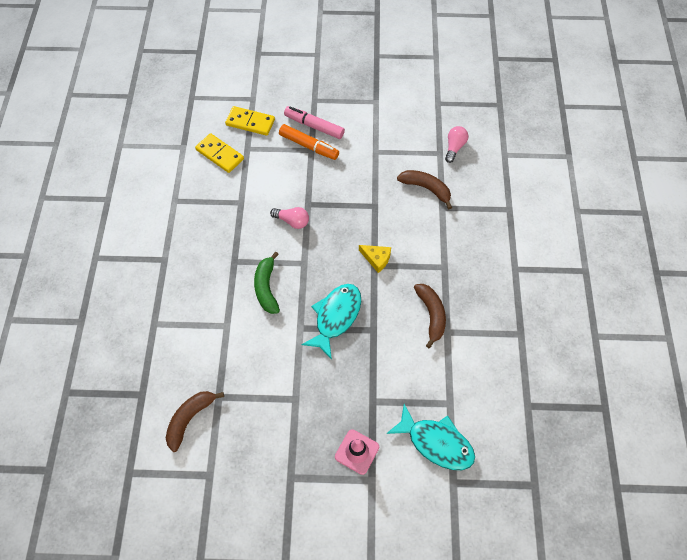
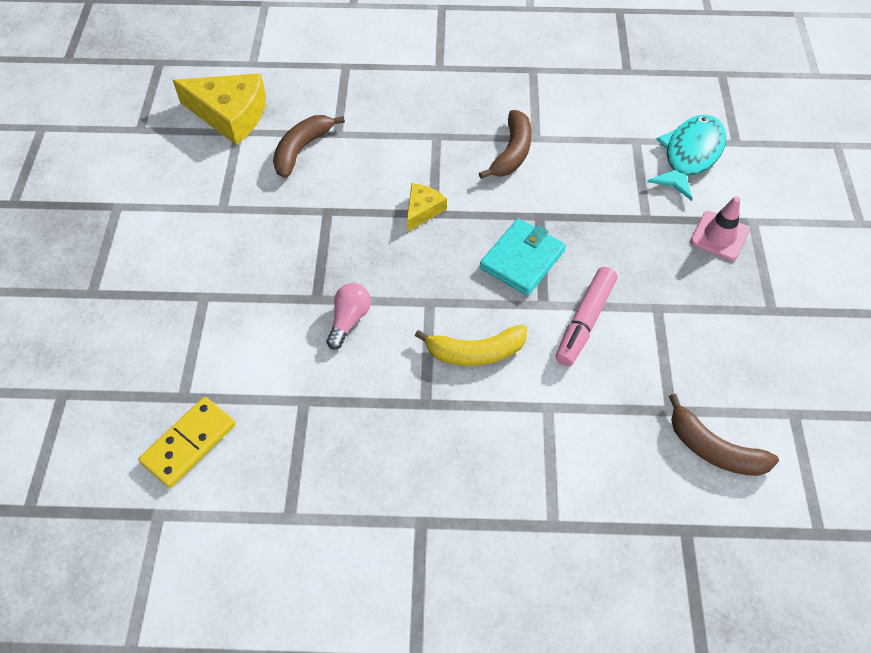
camera: 90 degrees left, 5 degrees down
yellow domino [225,106,275,136] -> none
green banana [254,252,280,314] -> yellow banana [415,325,527,366]
orange marker [279,124,339,160] -> none
pink marker [284,106,345,139] -> pink marker moved to [556,267,617,366]
turquoise fish [301,284,361,359] -> turquoise wallet [480,218,566,296]
brown banana [414,284,446,348] -> brown banana turned 120 degrees clockwise [479,110,532,179]
pink light bulb [445,126,468,163] -> yellow cheese [173,73,266,145]

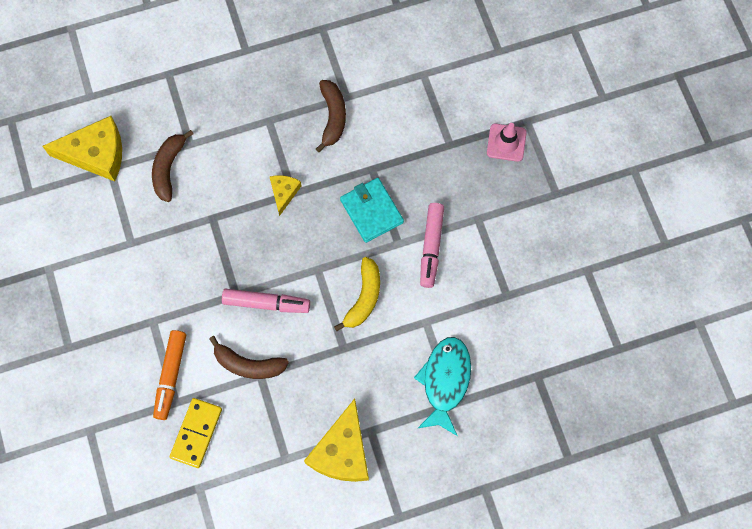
camera: 20 degrees left, 15 degrees up
pink light bulb [327,283,371,349] -> pink marker [222,289,310,313]
yellow banana [415,325,527,366] -> yellow banana turned 45 degrees counterclockwise [334,257,380,331]
turquoise wallet [480,218,566,296] -> turquoise wallet turned 45 degrees counterclockwise [340,178,404,243]
turquoise fish [647,115,726,201] -> turquoise fish moved to [414,337,471,436]
brown banana [669,393,779,476] -> brown banana moved to [209,336,289,379]
none -> orange marker [153,330,186,420]
none -> yellow cheese [304,398,369,482]

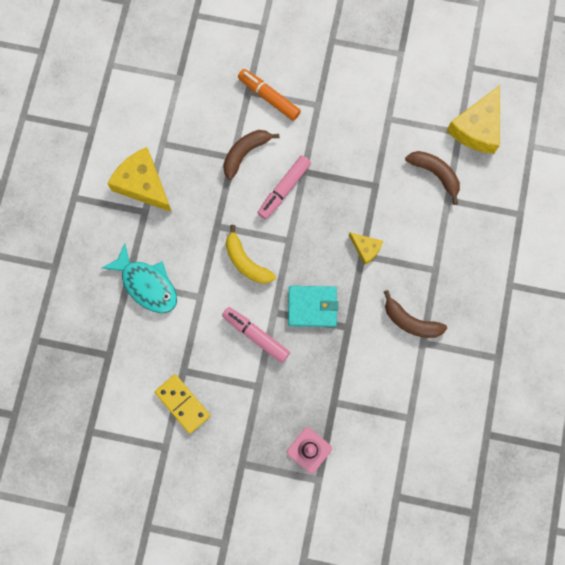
camera: 120 degrees right, 5 degrees up
yellow domino [170,398,222,468] -> yellow domino moved to [155,374,210,433]

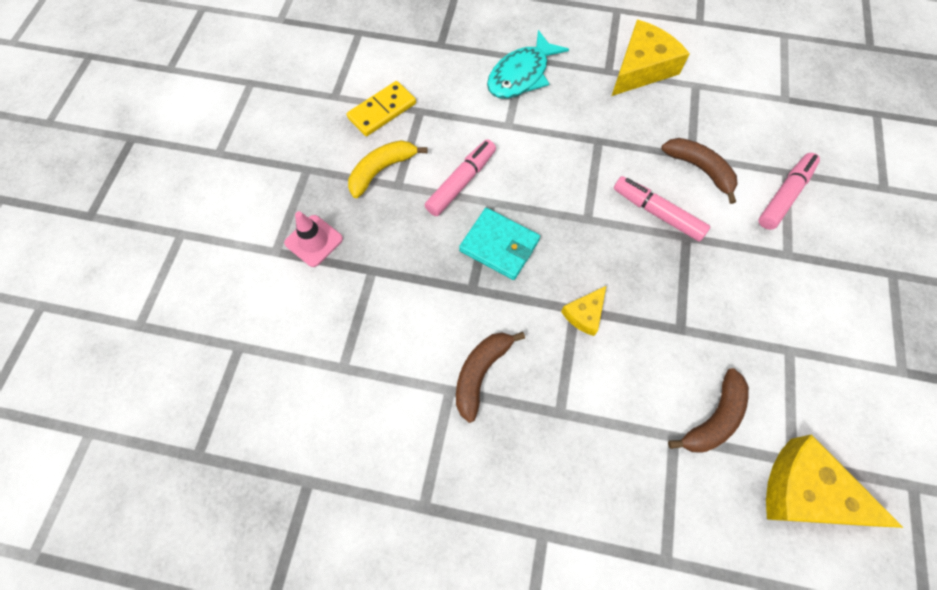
camera: 90 degrees right, 10 degrees down
yellow banana [226,225,276,284] -> yellow banana moved to [348,140,428,198]
orange marker [238,69,301,121] -> pink marker [758,153,820,230]
turquoise wallet [288,286,338,327] -> turquoise wallet turned 60 degrees counterclockwise [459,208,540,280]

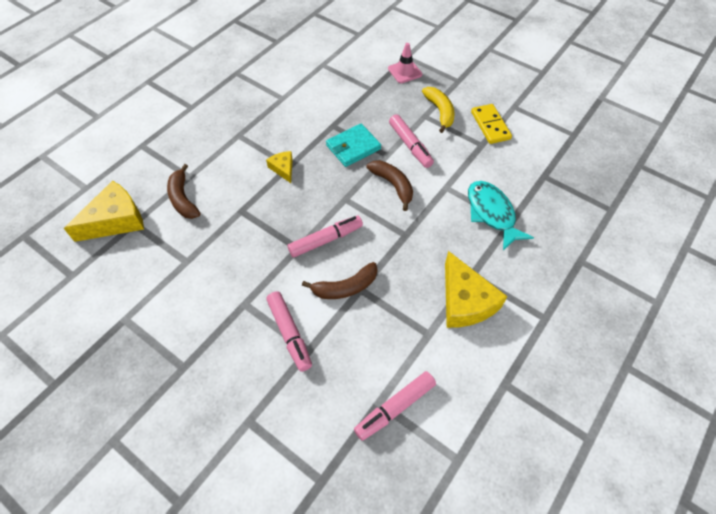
camera: 115 degrees right, 10 degrees down
brown banana [456,332,525,423] -> brown banana moved to [366,160,413,211]
none -> pink marker [354,371,436,441]

